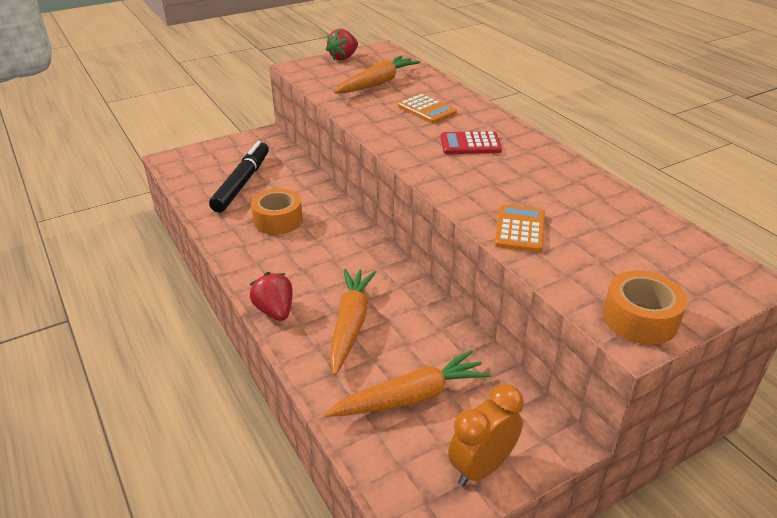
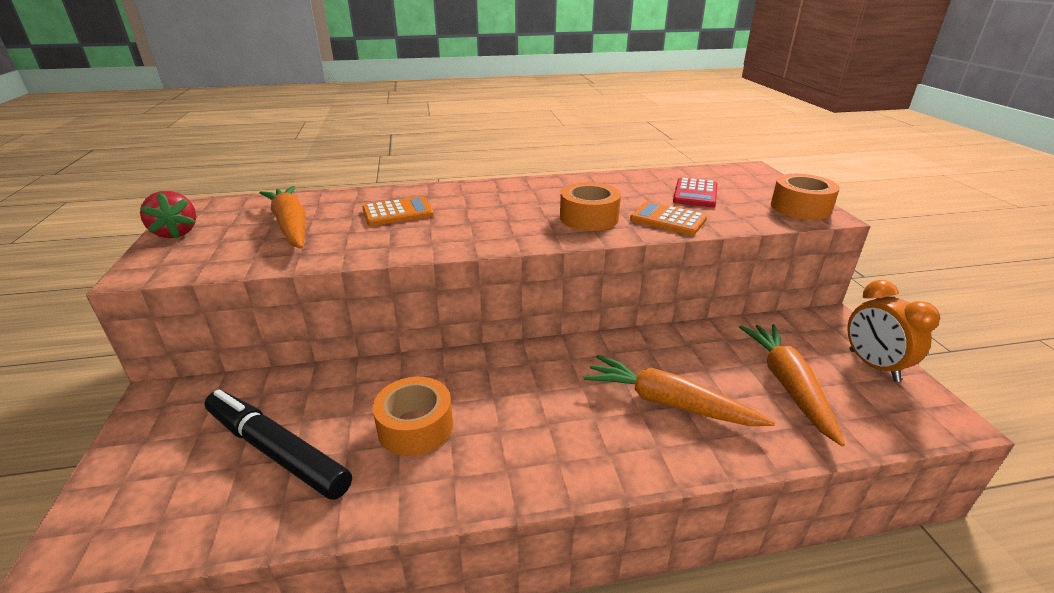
camera: 70 degrees left, 5 degrees down
red strawberry [250,272,293,321] -> none
red calculator [441,131,502,154] -> red calculator moved to [673,178,717,207]
none -> orange tape [560,182,621,231]

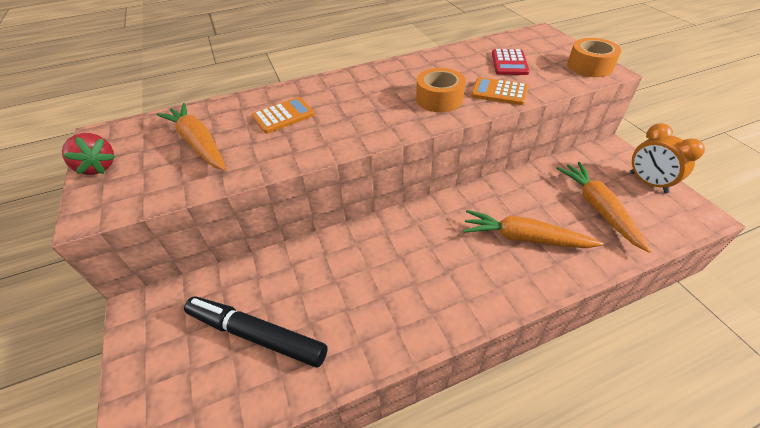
camera: 10 degrees left, 15 degrees up
orange tape [372,377,453,456] -> none

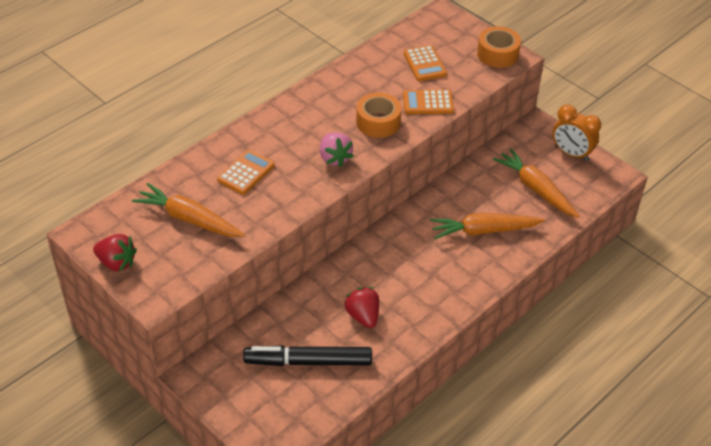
camera: 25 degrees left, 0 degrees up
red calculator [492,49,530,75] -> orange calculator [404,45,447,81]
none -> pink strawberry [320,132,353,167]
none -> red strawberry [344,287,379,328]

